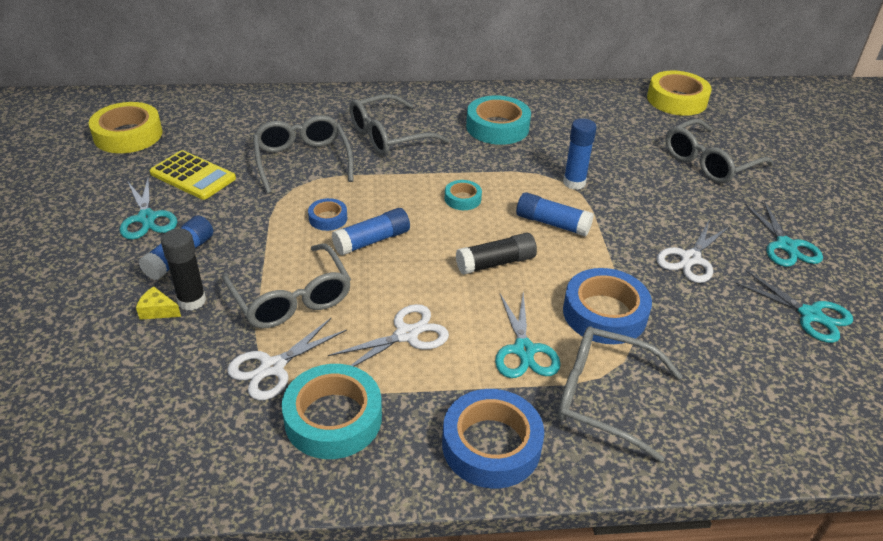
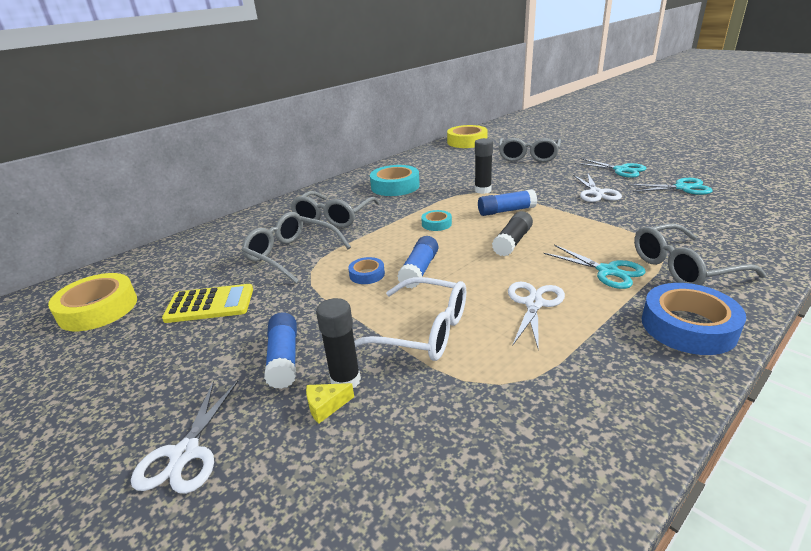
camera: 35 degrees left, 10 degrees down
turquoise scissors [120,176,177,240] -> none
grey glasses [222,244,351,328] -> white glasses [354,277,466,361]
white scissors [227,318,347,400] -> white scissors moved to [131,381,238,494]
turquoise tape [282,364,382,459] -> none
blue glue stick [563,118,597,190] -> black glue stick [475,138,493,194]
blue tape [563,268,652,344] -> none

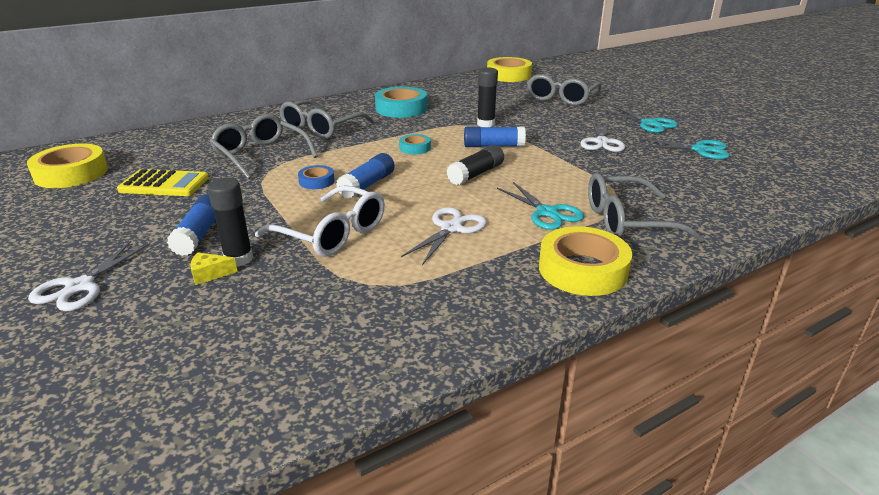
camera: 10 degrees right, 0 degrees up
blue tape [642,283,746,355] -> yellow tape [539,226,632,296]

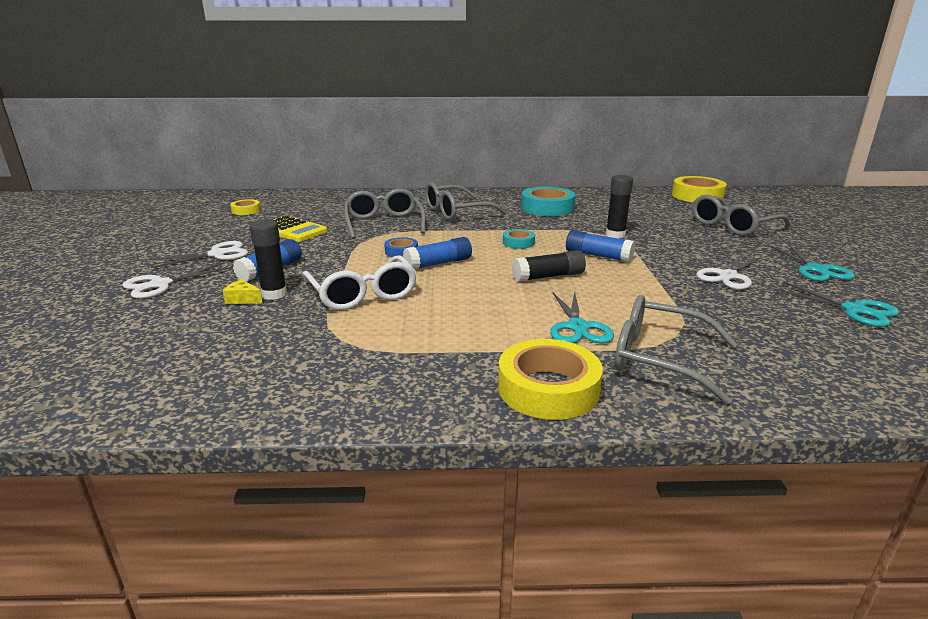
camera: 30 degrees right, 5 degrees down
yellow tape [27,143,108,188] -> yellow tape [230,199,260,215], size x0.52
white scissors [401,207,487,265] -> white scissors moved to [149,241,248,268]

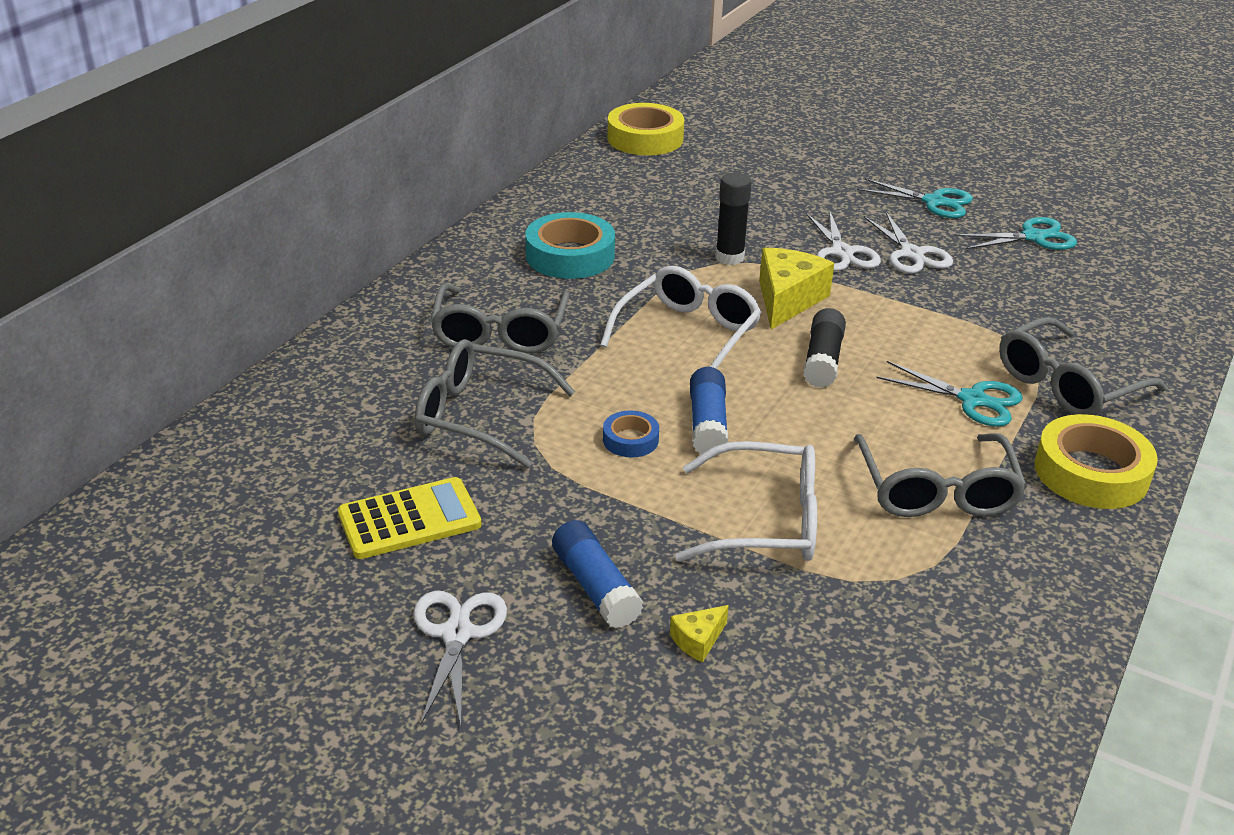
camera: 60 degrees left, 10 degrees up
white scissors [122,263,231,299] -> white scissors moved to [806,211,881,271]
yellow tape [230,199,260,215] -> none
black glue stick [250,220,287,300] -> none
turquoise tape [503,229,535,249] -> white glasses [600,266,762,369]
blue glue stick [566,230,635,262] -> yellow cheese [759,248,834,329]
grey glasses [692,195,791,236] -> grey glasses moved to [854,433,1027,517]

